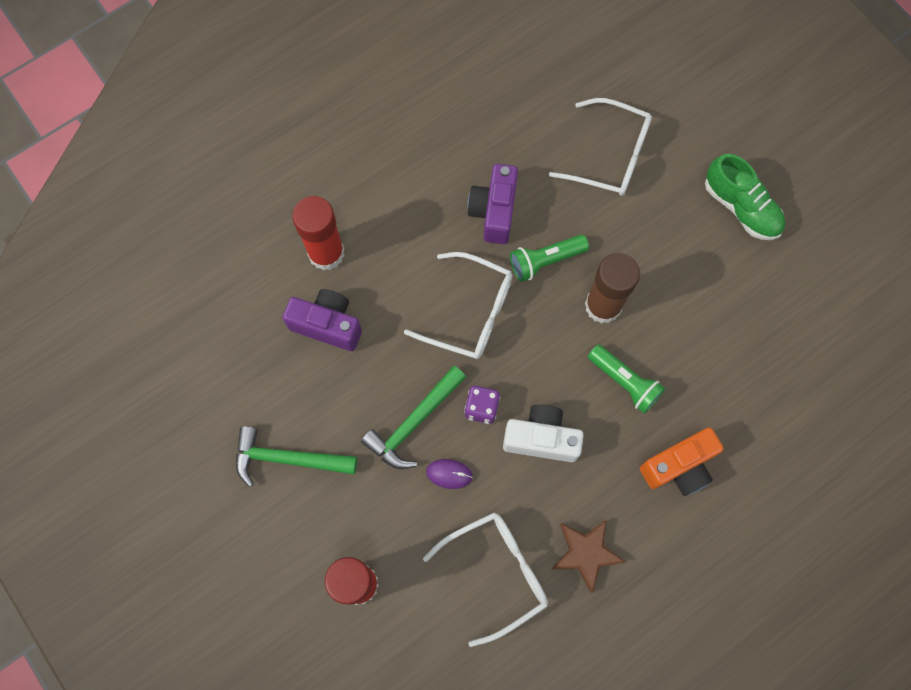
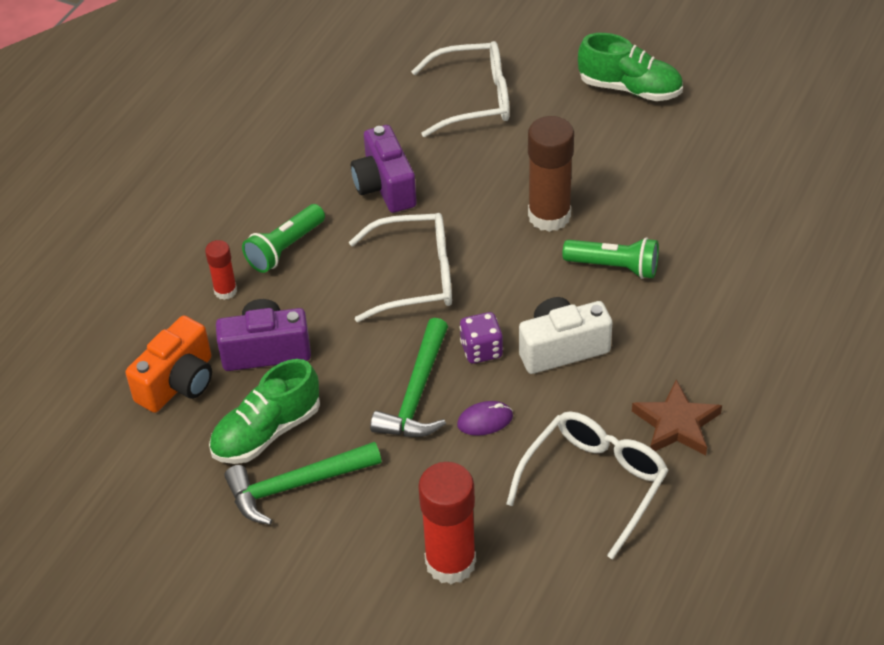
camera: 25 degrees left, 25 degrees down
red glue stick [292,196,344,271] -> red glue stick [205,240,237,300], size x0.52
green flashlight [510,235,589,282] -> green flashlight moved to [242,204,325,273]
orange camera [640,428,724,496] -> orange camera moved to [126,315,212,413]
none -> green shoe [209,359,320,464]

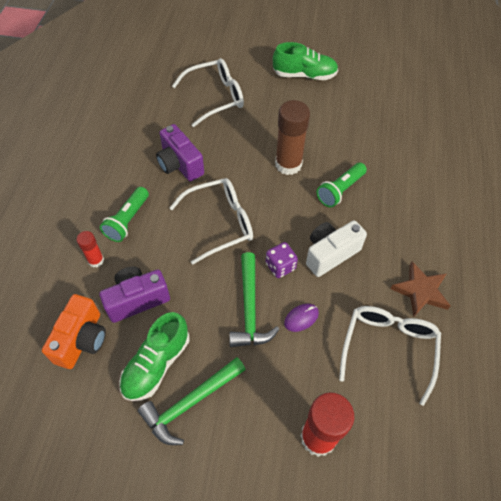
camera: 20 degrees left, 10 degrees up
green flashlight [562,237,659,279] -> green flashlight turned 135 degrees clockwise [317,163,367,207]

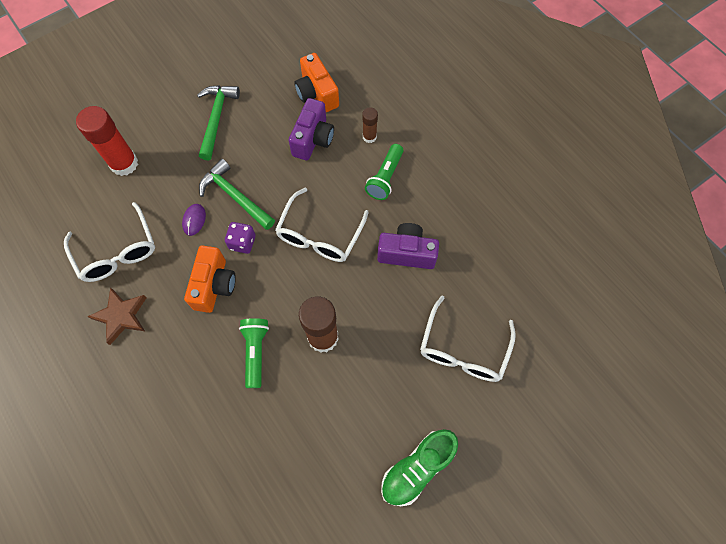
camera: 135 degrees right, 10 degrees up
red glue stick [76,231,104,267] -> brown glue stick [362,107,378,143]
green flashlight [100,187,149,242] -> green flashlight turned 135 degrees counterclockwise [365,144,403,200]
green shoe [119,312,189,401] -> none
white camera [306,220,367,277] -> orange camera [184,245,236,313]

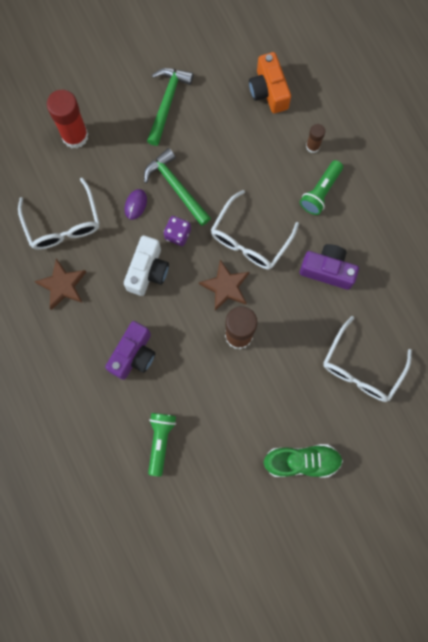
camera: 10 degrees right, 10 degrees up
orange camera [184,245,236,313] -> white camera [124,235,169,296]
green flashlight [239,318,269,388] -> green flashlight moved to [148,413,176,477]
purple camera [289,98,334,160] -> purple camera moved to [105,321,156,380]
green shoe [381,429,458,506] -> green shoe turned 150 degrees counterclockwise [264,444,343,478]
none -> brown star [199,260,249,311]

